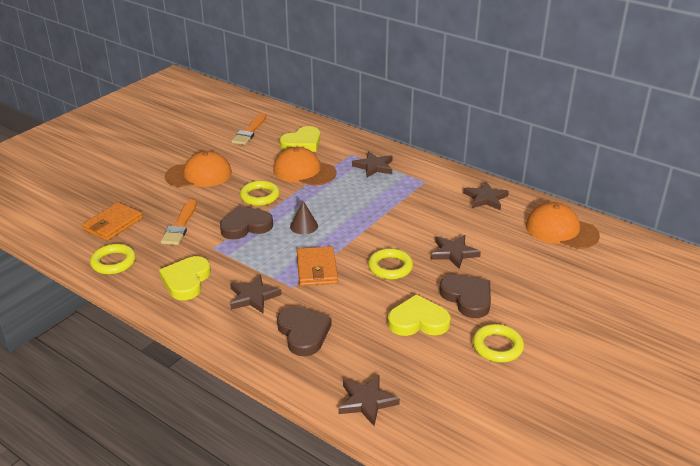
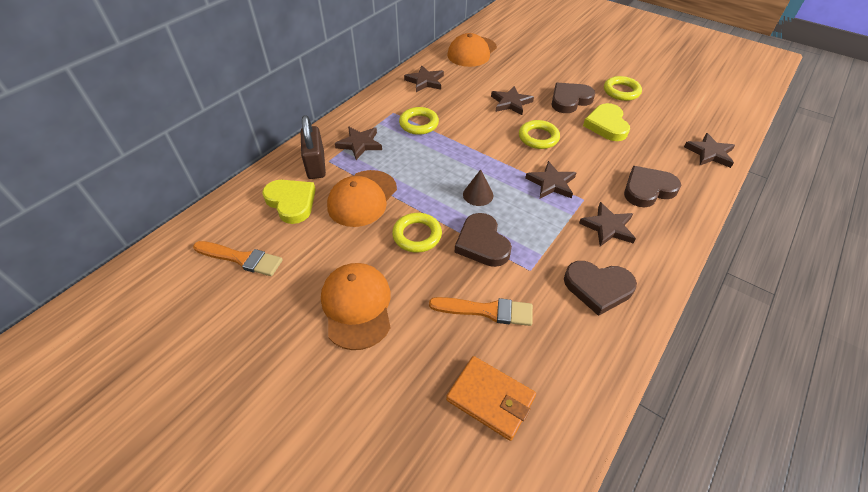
camera: 90 degrees left, 15 degrees up
yellow ring [90,244,136,274] -> yellow ring moved to [399,107,439,135]
yellow heart [159,256,211,300] -> brown heart [564,261,637,316]
orange wallet [297,246,338,286] -> brown star [525,161,576,199]
none -> brown padlock [301,115,326,179]

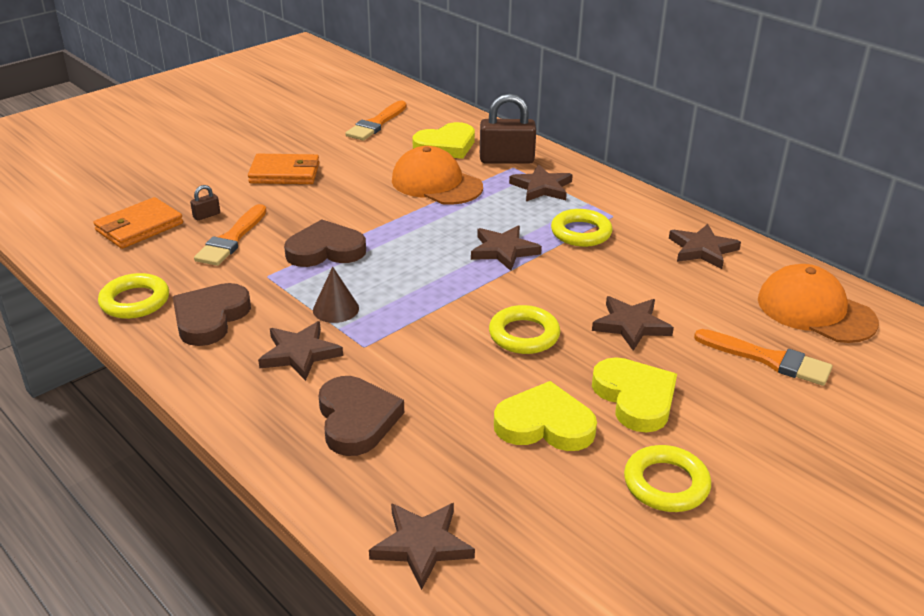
camera: 100 degrees right, 15 degrees down
orange cap [321,263,391,350] -> orange wallet [248,154,319,184]
yellow ring [392,213,442,253] -> yellow ring moved to [98,273,169,319]
brown cone [463,169,493,206] -> brown cone moved to [313,267,359,323]
brown star [525,161,576,199] -> brown star moved to [471,225,542,271]
brown heart [551,83,595,113] -> yellow heart [592,357,677,433]
none -> brown padlock [190,185,220,221]
none -> orange brush [694,329,833,386]

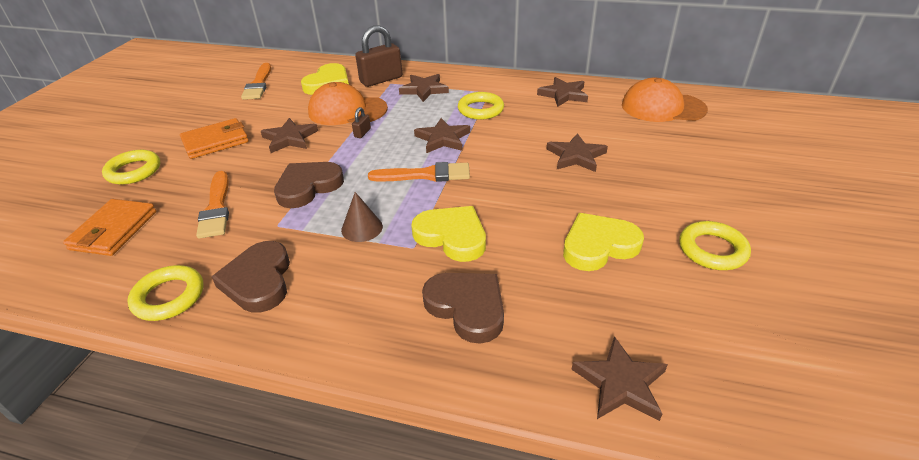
camera: 30 degrees left, 5 degrees up
brown padlock [190,185,220,221] -> brown padlock moved to [352,107,371,138]
brown star [258,321,343,381] -> brown star moved to [261,118,318,153]
yellow ring [489,305,560,354] -> yellow ring moved to [102,150,160,185]
yellow heart [592,357,677,433] -> yellow heart moved to [411,206,486,262]
orange brush [694,329,833,386] -> orange brush moved to [368,162,470,182]

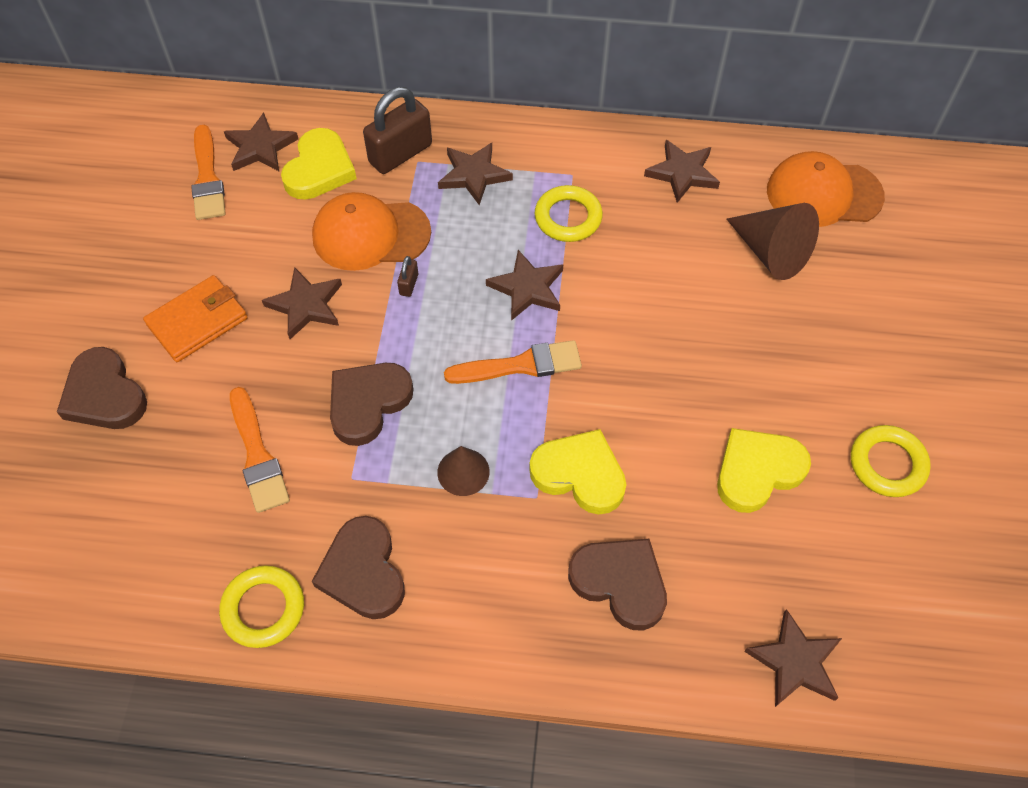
camera: 10 degrees left, 20 degrees up
orange wallet [63,199,156,256] -> none
yellow ring [102,150,160,185] -> brown heart [57,347,147,429]
brown star [547,133,608,172] -> brown star moved to [224,113,298,171]
none -> brown cone [727,203,819,280]

